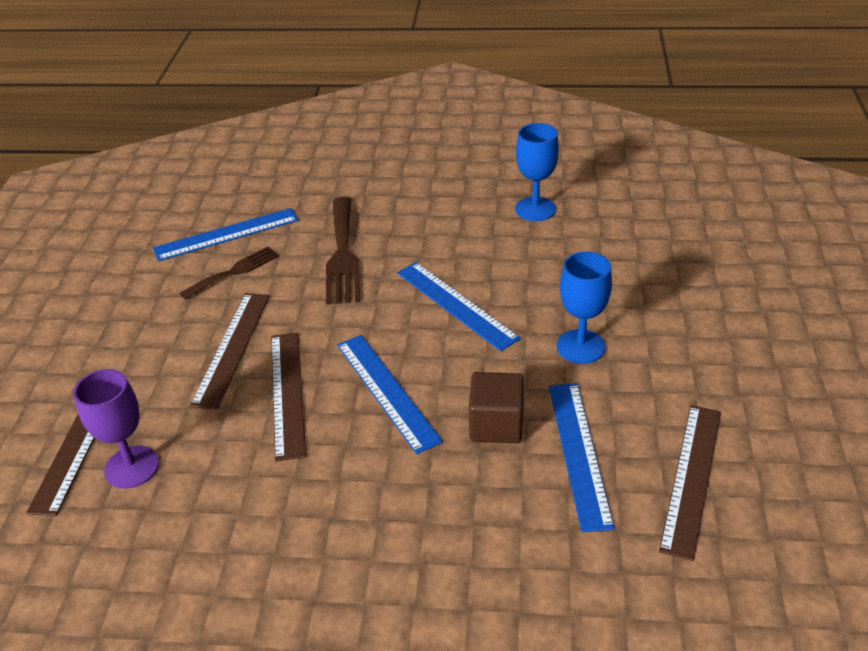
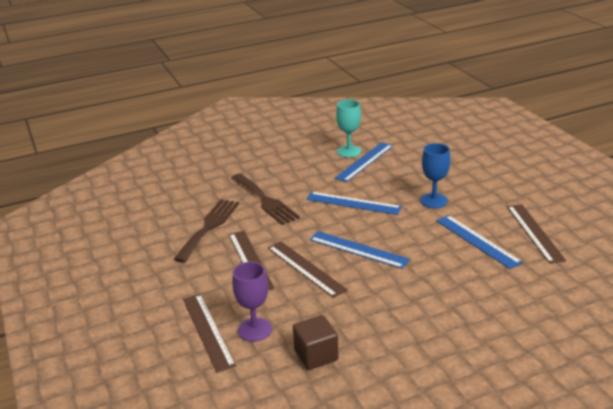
camera: 30 degrees left, 10 degrees down
blue ruler [153,208,298,261] -> blue ruler moved to [335,142,393,182]
brown fork [179,246,279,300] -> brown fork [174,199,239,263], size x1.61
brown cube [469,372,524,443] -> brown cube moved to [293,315,339,370]
blue goblet [515,123,559,221] -> turquoise goblet [336,100,361,158]

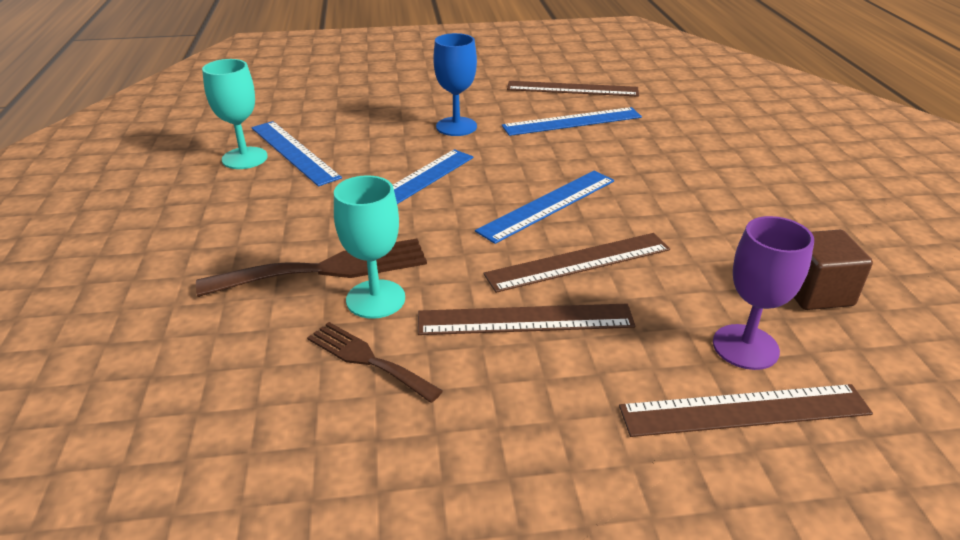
camera: 75 degrees left, 5 degrees up
brown fork [174,199,239,263] -> brown fork [307,322,443,403], size x0.62
none -> turquoise goblet [334,175,405,319]

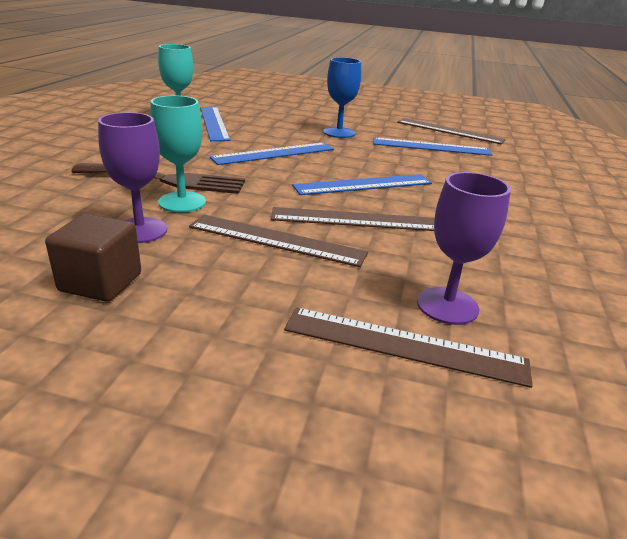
camera: 20 degrees right, 5 degrees down
brown fork [307,322,443,403] -> purple goblet [98,112,167,243]
brown cube [794,230,873,310] -> brown cube moved to [45,214,141,302]

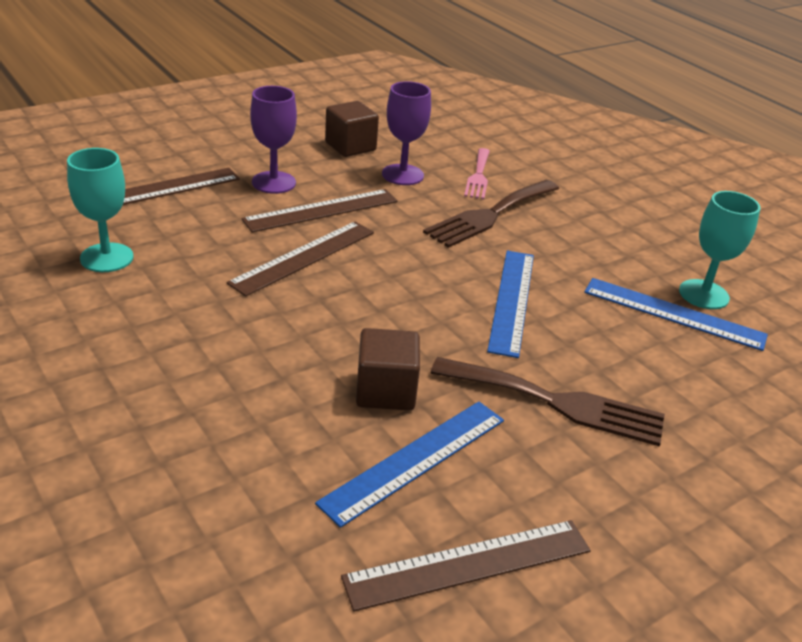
camera: 130 degrees right, 5 degrees up
turquoise goblet [150,95,206,213] -> turquoise goblet moved to [67,148,133,272]
blue ruler [292,174,432,195] -> none
blue goblet [323,57,361,138] -> brown fork [431,357,665,447]
purple goblet [417,172,511,325] -> purple goblet moved to [250,86,297,194]
none -> brown cube [356,328,420,410]
none -> pink fork [464,148,490,199]

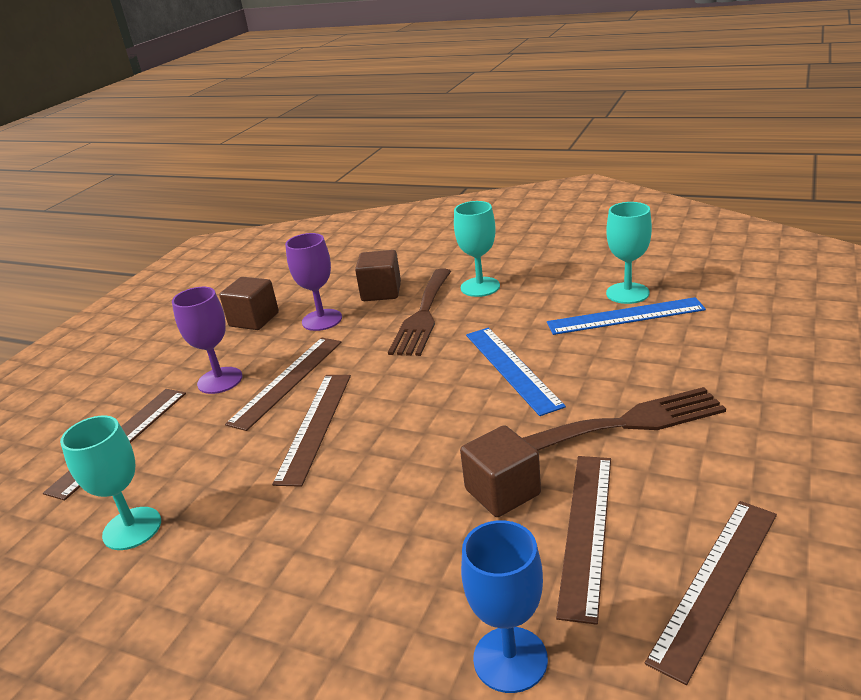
camera: 25 degrees left, 5 degrees down
blue ruler [315,401,504,528] -> brown ruler [556,456,611,625]
pink fork [464,148,490,199] -> brown cube [355,250,401,301]
none -> turquoise goblet [454,201,500,297]
none -> blue goblet [461,520,548,693]

